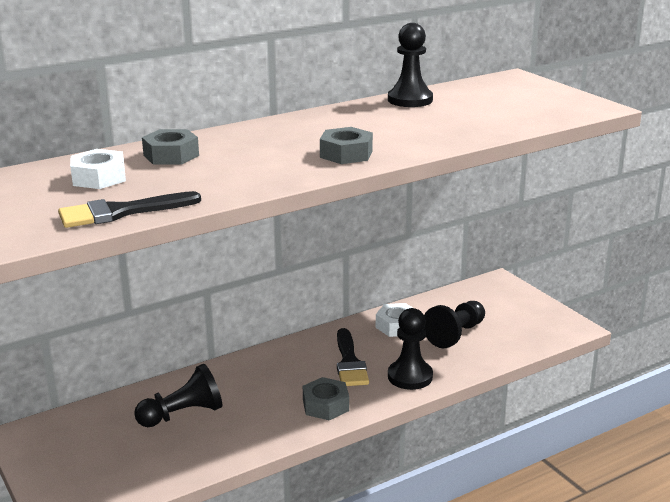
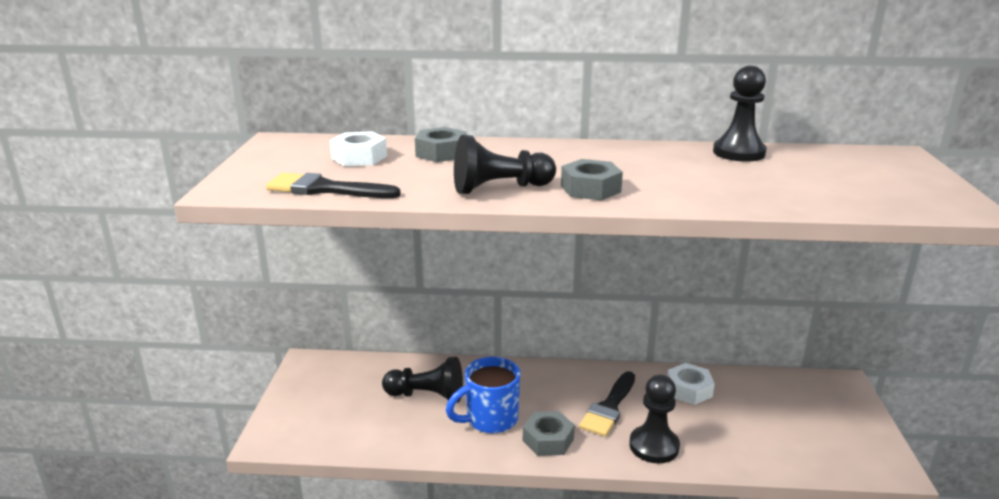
camera: 35 degrees right, 0 degrees up
black pawn [424,301,485,348] -> black pawn moved to [454,135,556,194]
none -> blue mug [446,357,520,434]

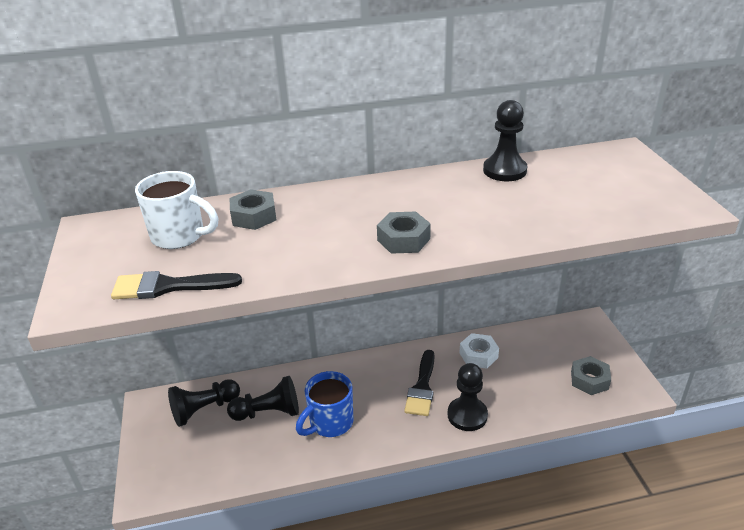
camera: 15 degrees left, 10 degrees up
white nut [330,131,387,166] -> white mug [135,171,218,249]
black pawn [454,135,556,194] -> black pawn moved to [168,379,240,427]
grey nut [523,411,575,456] -> grey nut moved to [571,356,611,395]

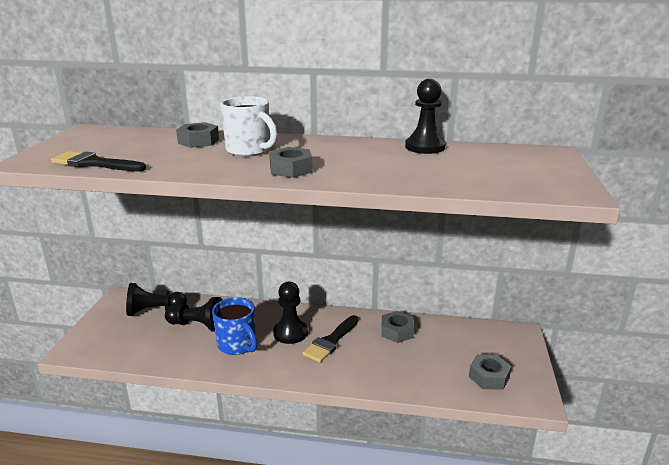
camera: 20 degrees right, 10 degrees down
white mug [135,171,218,249] -> white mug moved to [220,96,278,157]
blue mug [296,371,353,437] -> blue mug turned 105 degrees counterclockwise [212,297,257,355]
black pawn [448,363,488,431] -> black pawn moved to [273,282,308,344]
white nut [460,333,499,369] -> grey nut [381,311,414,343]

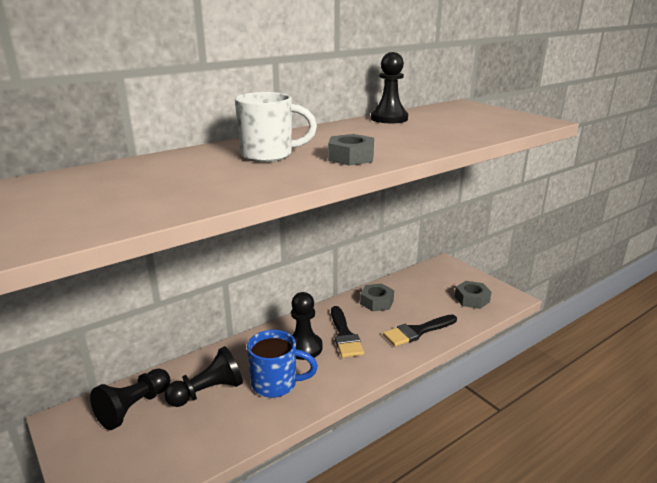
camera: 45 degrees left, 0 degrees up
black brush [51,151,146,171] -> black brush moved to [383,314,457,346]
grey nut [176,122,219,148] -> none

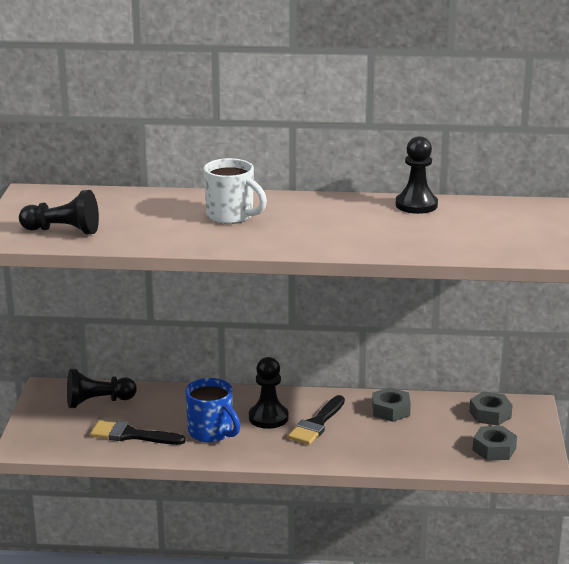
camera: 40 degrees right, 0 degrees up
black pawn [164,346,243,407] -> black pawn moved to [19,190,99,234]
grey nut [328,134,374,166] -> grey nut moved to [469,391,513,426]
black brush [383,314,457,346] -> black brush moved to [90,420,186,445]

